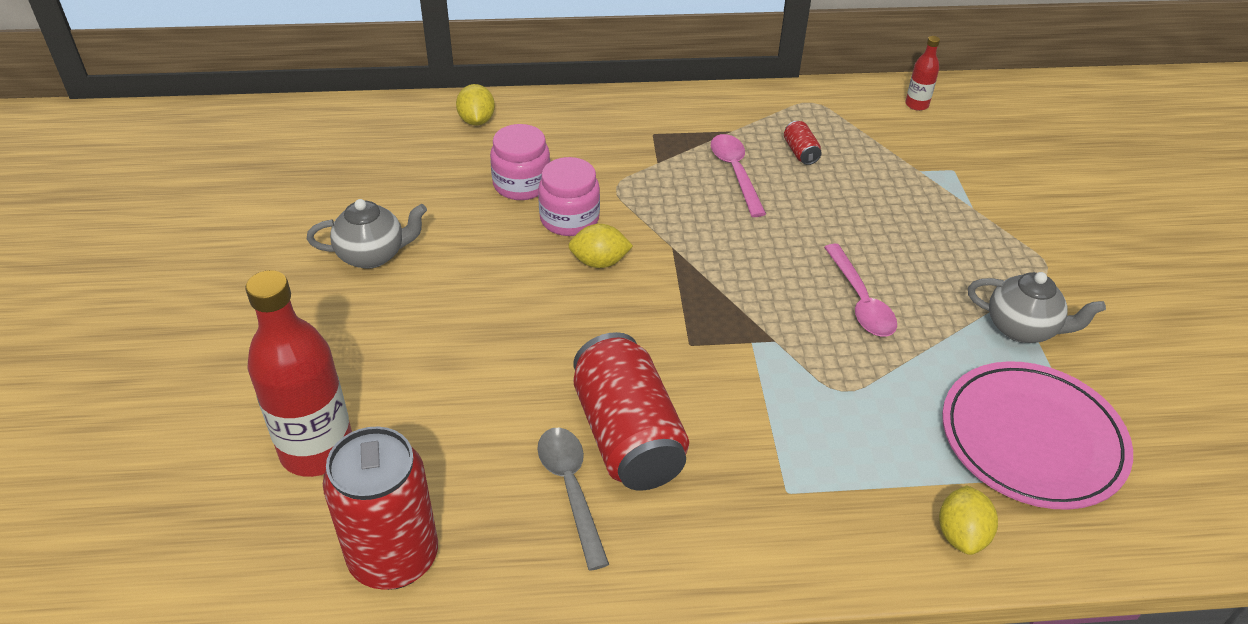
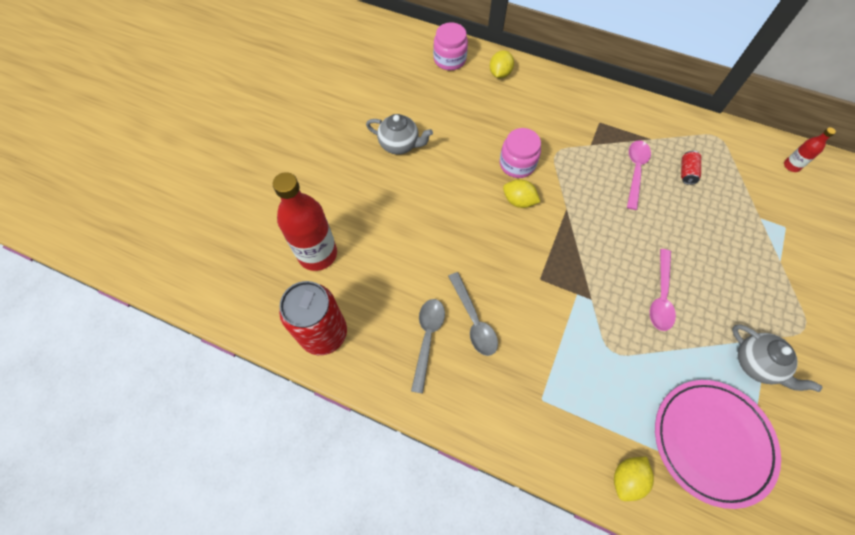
camera: 30 degrees right, 20 degrees up
pink jar [490,124,550,200] -> pink jar moved to [433,22,468,70]
red can [573,332,689,491] -> grey spoon [448,272,498,356]

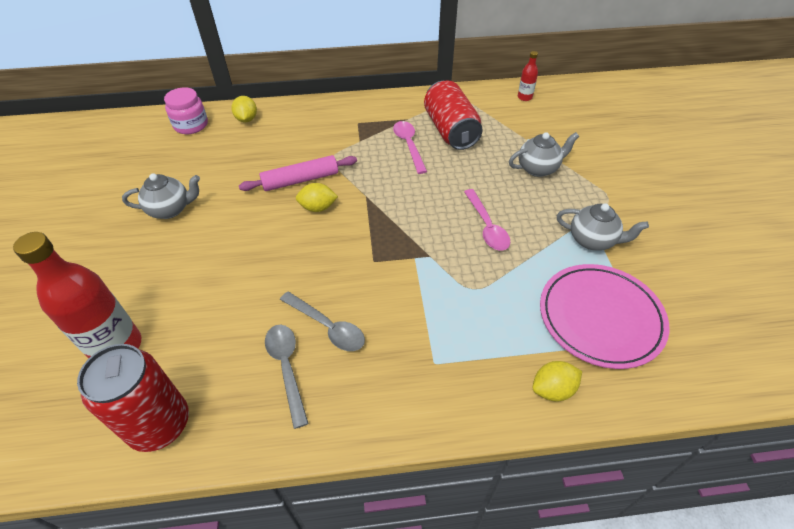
camera: 30 degrees left, 15 degrees down
pink jar [500,128,541,178] -> pink rolling pin [239,155,357,191]
yellow lemon [614,457,654,501] -> yellow lemon turned 60 degrees clockwise [532,361,582,401]
red can [681,151,701,185] -> red can [424,81,483,150], size x2.43
none -> grey teapot [509,132,579,177]

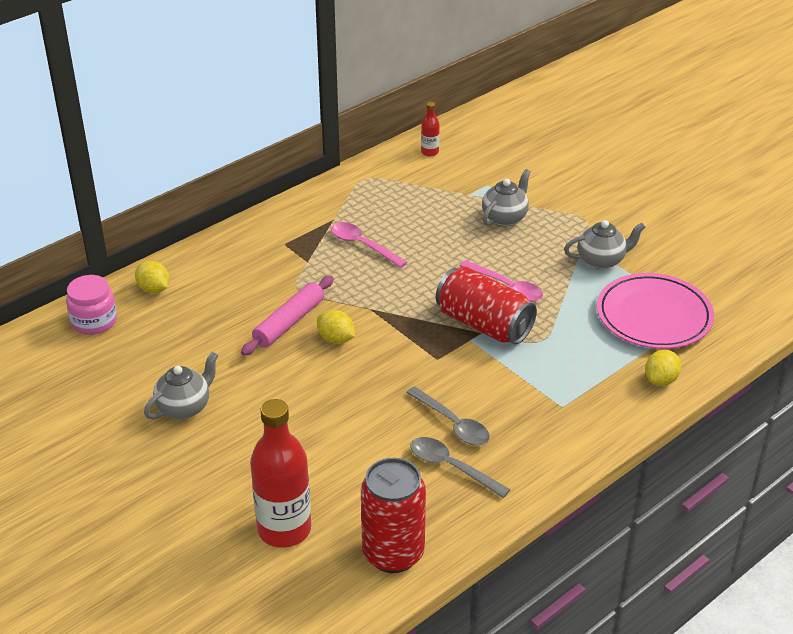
camera: 35 degrees left, 10 degrees down
grey spoon [280,291,365,351] -> grey spoon turned 45 degrees clockwise [406,386,490,446]
yellow lemon [296,183,338,212] -> yellow lemon turned 75 degrees clockwise [317,310,355,344]
red can [424,81,483,150] -> red can moved to [436,267,537,344]

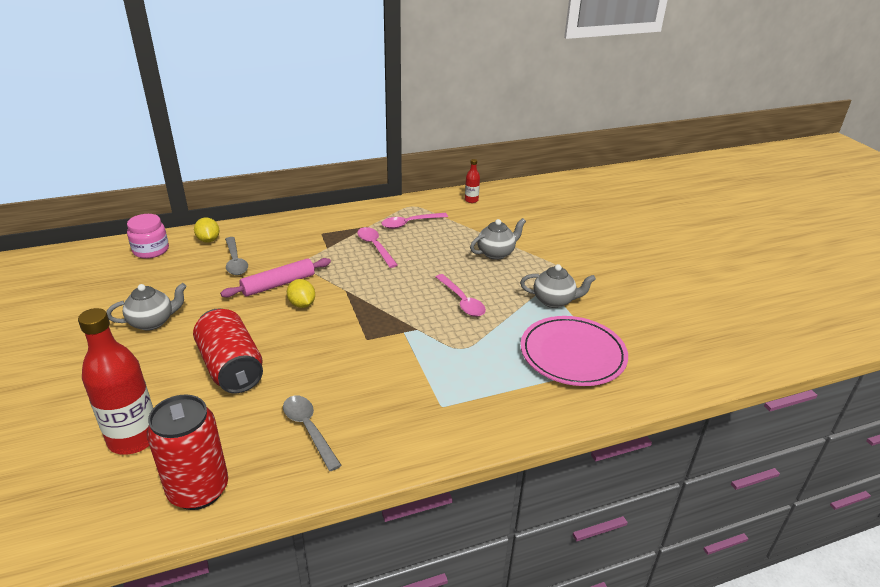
camera: 20 degrees right, 5 degrees down
grey spoon [406,386,490,446] -> grey spoon moved to [225,237,248,275]
red can [436,267,537,344] -> red can moved to [193,309,263,393]
yellow lemon [645,350,681,386] -> none
none -> pink spoon [381,213,448,229]

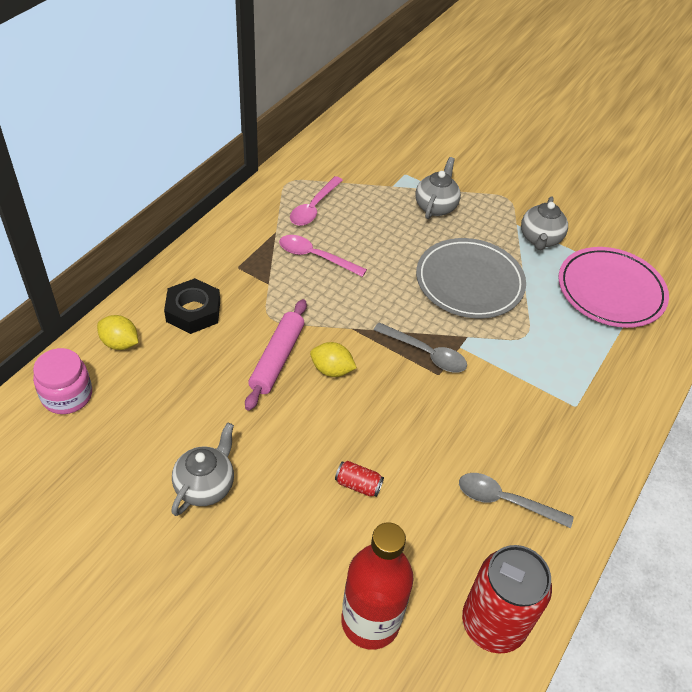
camera: 40 degrees left, 15 degrees up
red can [193,309,263,393] -> red can [335,461,384,497], size x0.41
grey spoon [225,237,248,275] -> grey spoon moved to [374,322,467,373]
pink spoon [436,274,486,317] -> grey plate [416,238,526,319]
red bottle [465,159,480,203] -> none
grey teapot [520,264,596,308] -> grey teapot turned 135 degrees clockwise [521,196,568,250]
none -> black nut [164,278,220,334]

